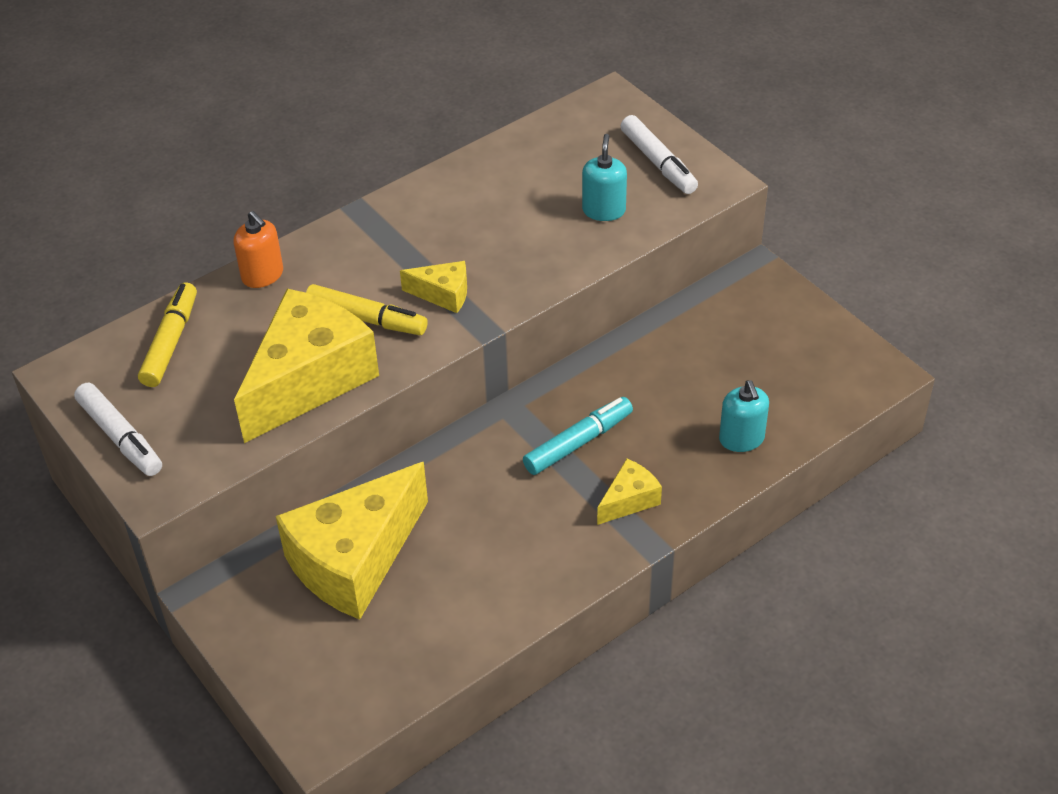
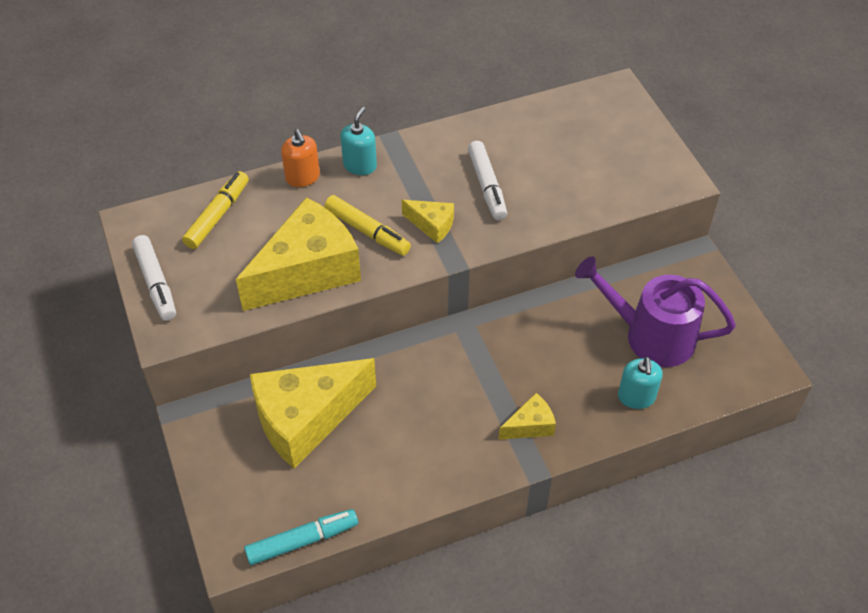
camera: 15 degrees right, 5 degrees up
turquoise marker [523,397,633,475] -> turquoise marker moved to [244,509,358,565]
turquoise soap dispenser [582,134,627,221] -> turquoise soap dispenser moved to [341,107,377,175]
white marker [620,115,698,194] -> white marker moved to [468,141,507,220]
none -> purple watering can [575,256,736,367]

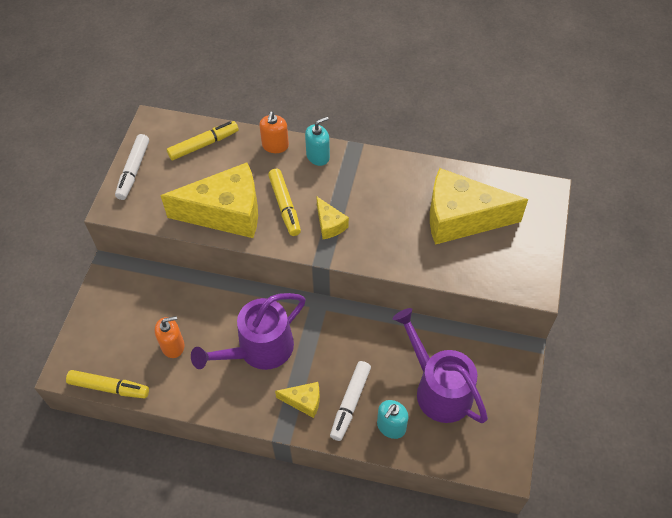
camera: 35 degrees right, 5 degrees up
turquoise marker [244,509,358,565] -> yellow marker [66,370,149,399]
yellow cheese [250,358,376,468] -> yellow cheese moved to [430,168,528,245]
white marker [468,141,507,220] -> white marker moved to [330,361,371,441]
none -> orange soap dispenser [155,316,185,358]
none -> purple watering can [191,293,306,370]

